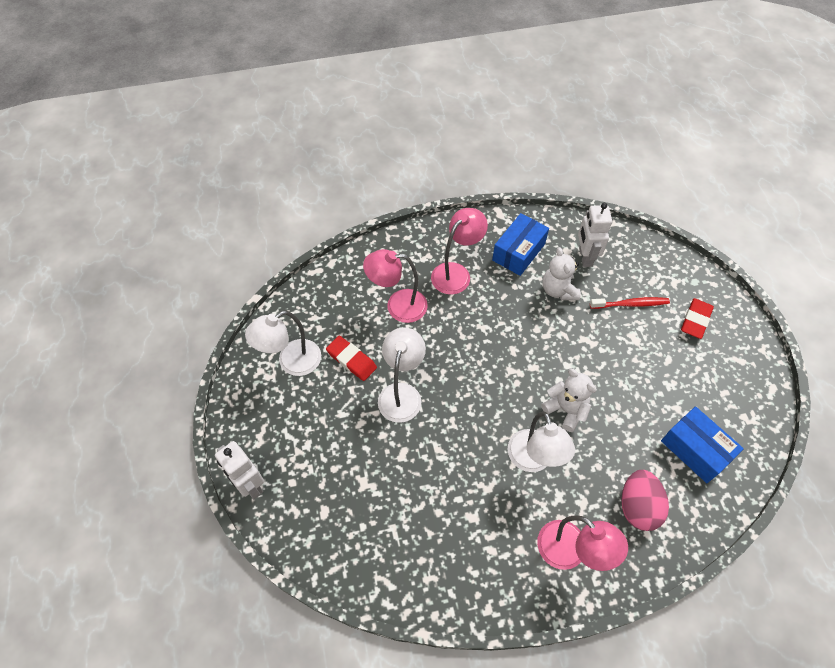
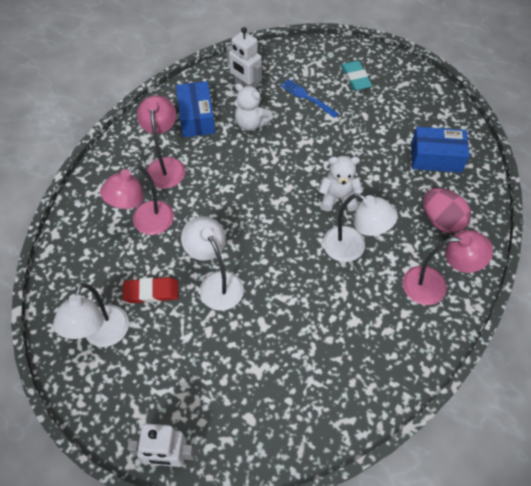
camera: 45 degrees left, 0 degrees up
red toothbrush [590,297,670,309] -> blue fork [280,79,339,118]
red eraser [681,298,714,339] -> turquoise eraser [341,61,372,91]

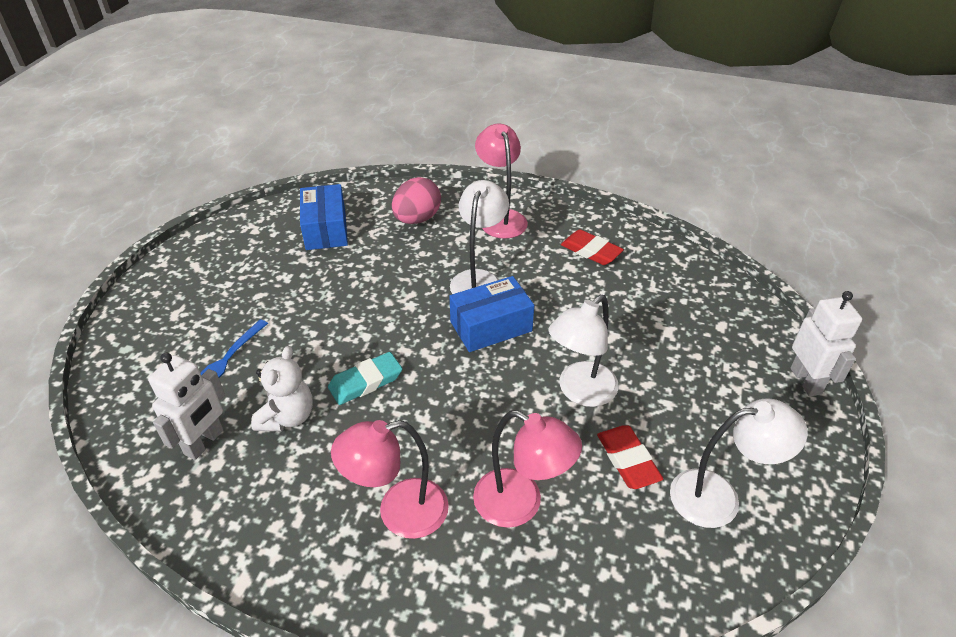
camera: 105 degrees left, 15 degrees down
blue box [176,81,215,137] -> blue box moved to [449,276,534,352]
white teddy bear [319,156,363,211] -> none
turquoise eraser [341,61,372,91] -> turquoise eraser moved to [328,352,402,405]
none -> red eraser [561,230,624,265]

